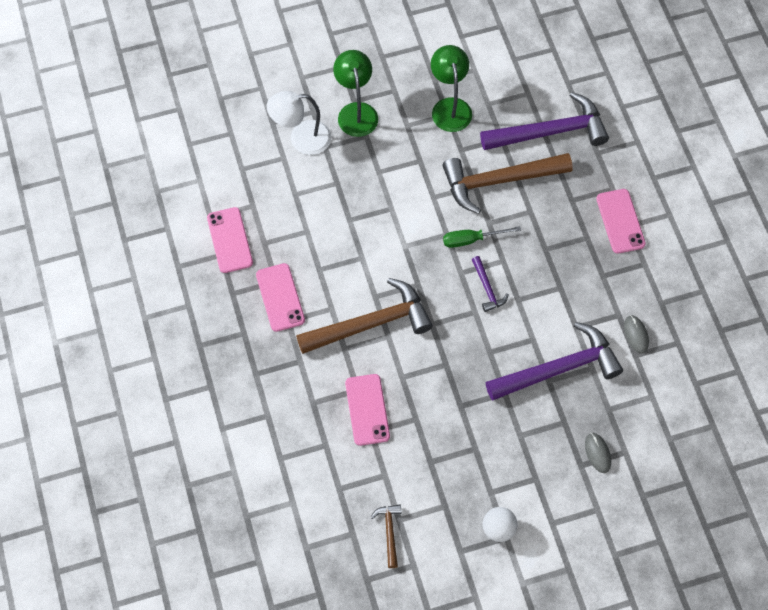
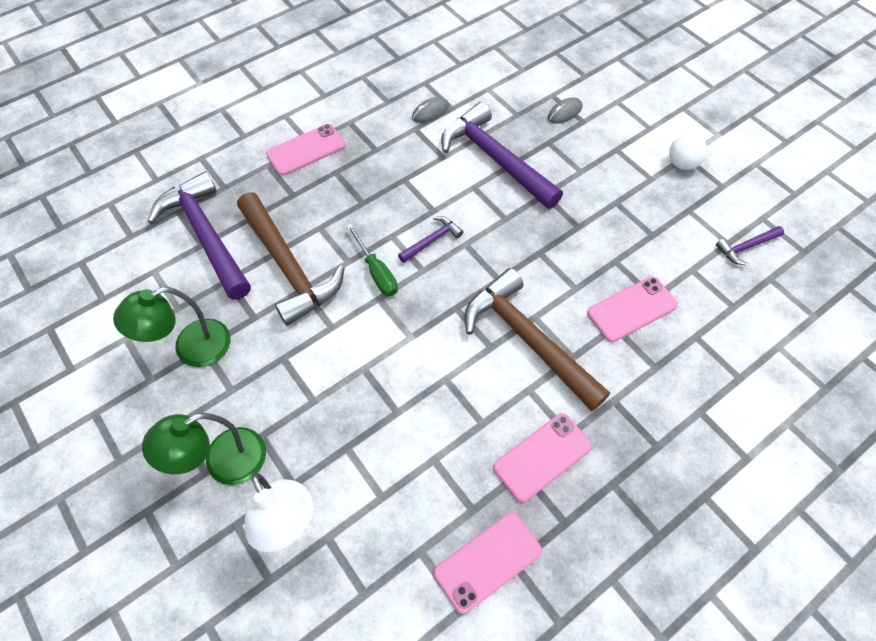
camera: 110 degrees left, 5 degrees down
brown hammer [371,504,401,568] -> purple hammer [716,226,784,265]

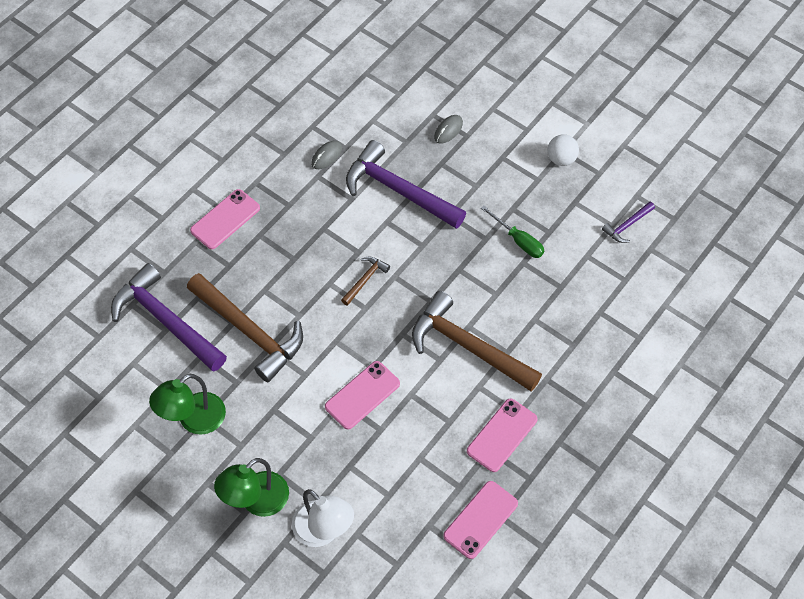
camera: 15 degrees left, 0 degrees up
green screwdriver [347,224,398,296] -> green screwdriver moved to [481,205,544,258]
purple hammer [398,216,463,263] -> brown hammer [341,256,390,306]
pink phone [587,276,678,342] -> pink phone moved to [325,361,400,429]

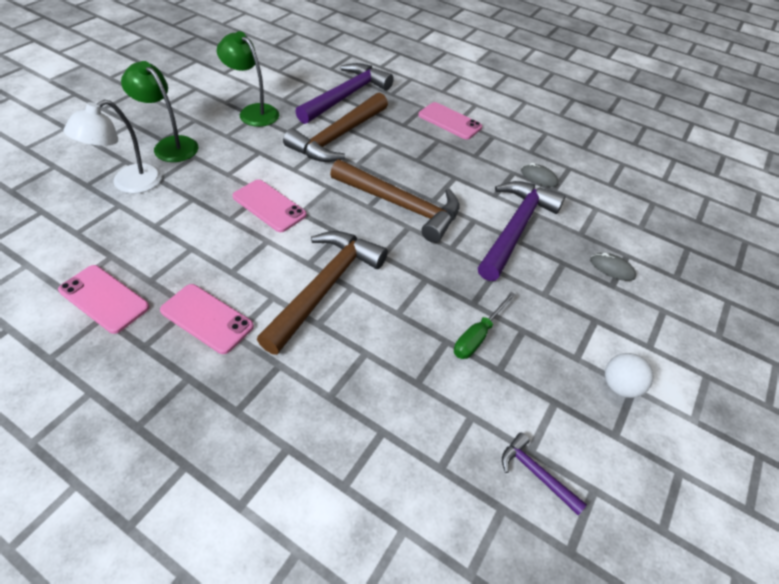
camera: 80 degrees right, 10 degrees down
brown hammer [341,256,390,306] -> brown hammer [330,159,460,243], size x2.21

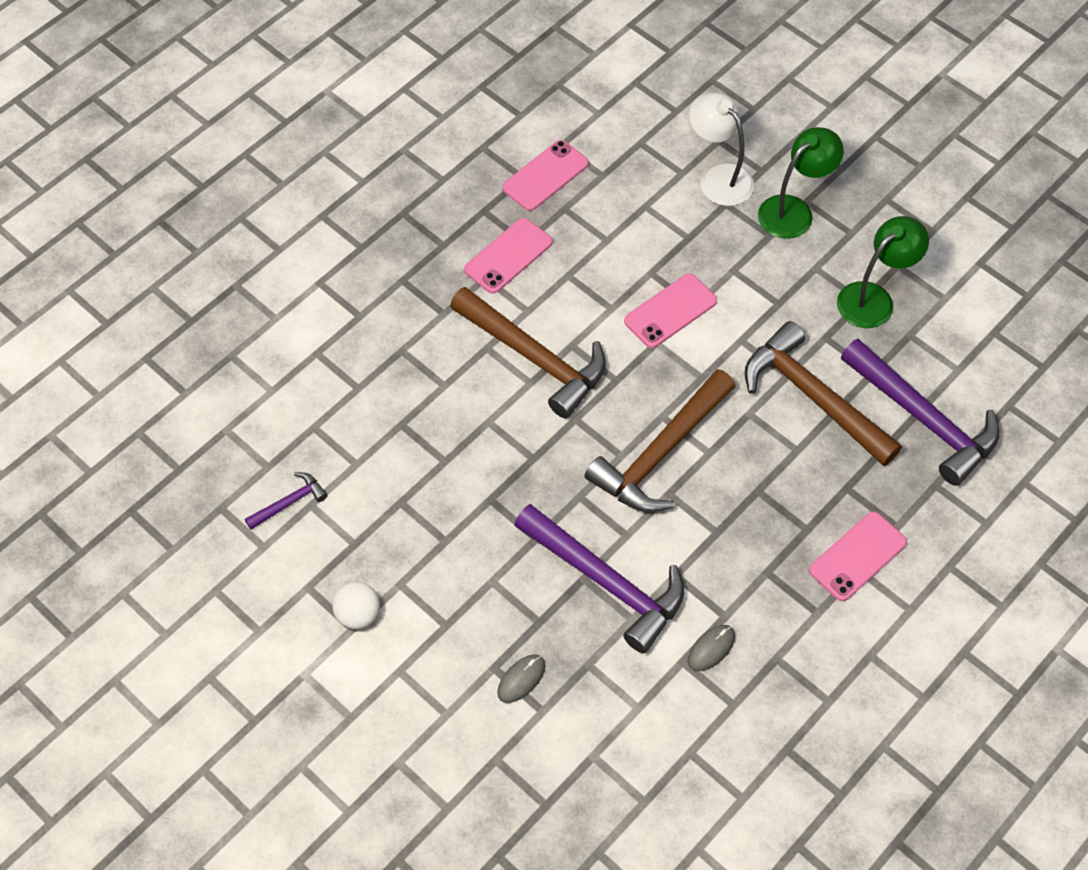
camera: 105 degrees right, 10 degrees up
green screwdriver [454,292,516,359] -> none

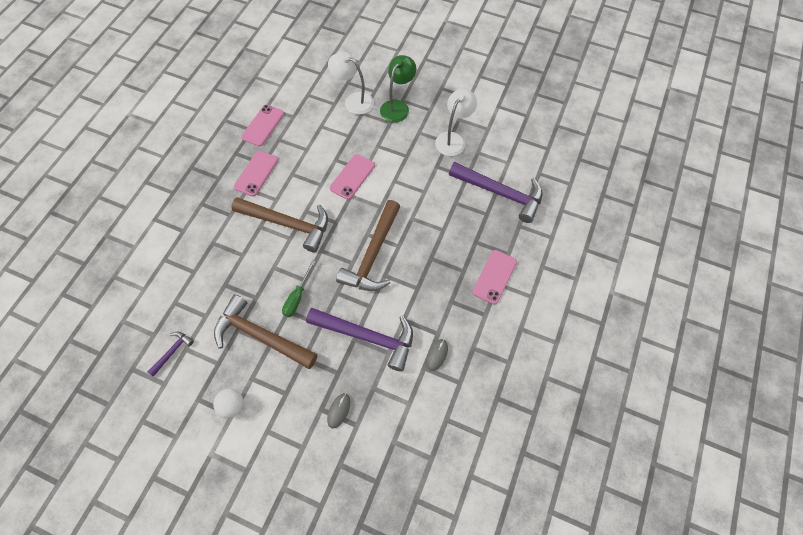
camera: 20 degrees left, 5 degrees up
brown hammer [745,321,902,466] -> brown hammer moved to [214,294,318,369]
green lamp [837,216,929,328] -> white lamp [435,89,477,156]
none -> green screwdriver [282,260,316,317]

